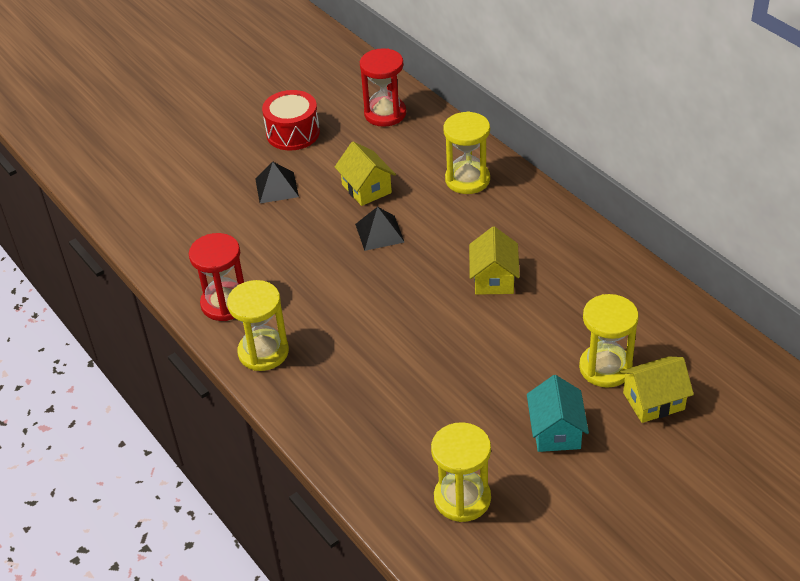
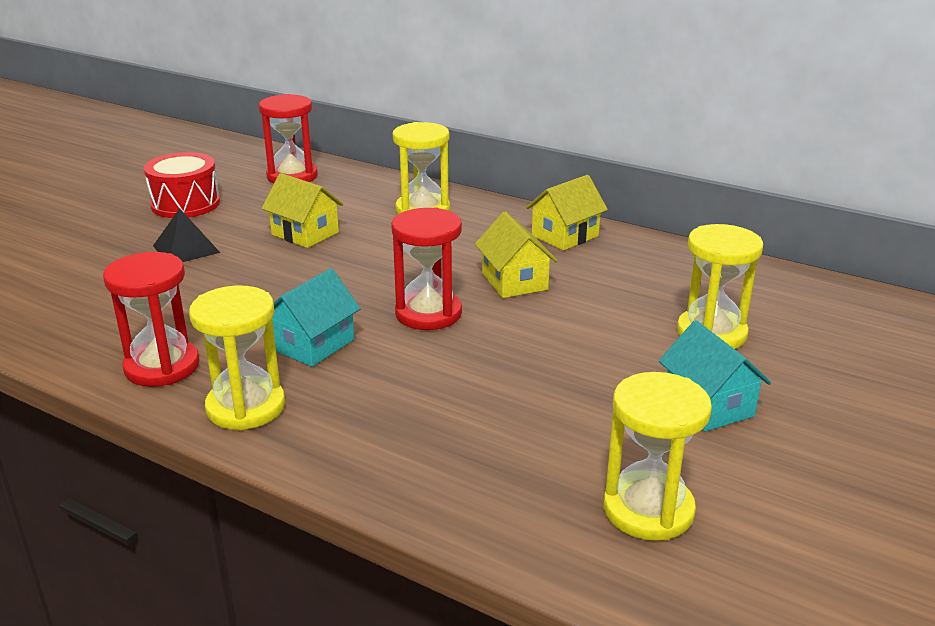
camera: 25 degrees left, 15 degrees down
black pyramid [355,207,404,251] -> none
yellow house [620,356,694,423] -> yellow house moved to [526,175,608,251]
none -> turquoise house [272,268,361,367]
none -> red hourglass [391,207,462,330]

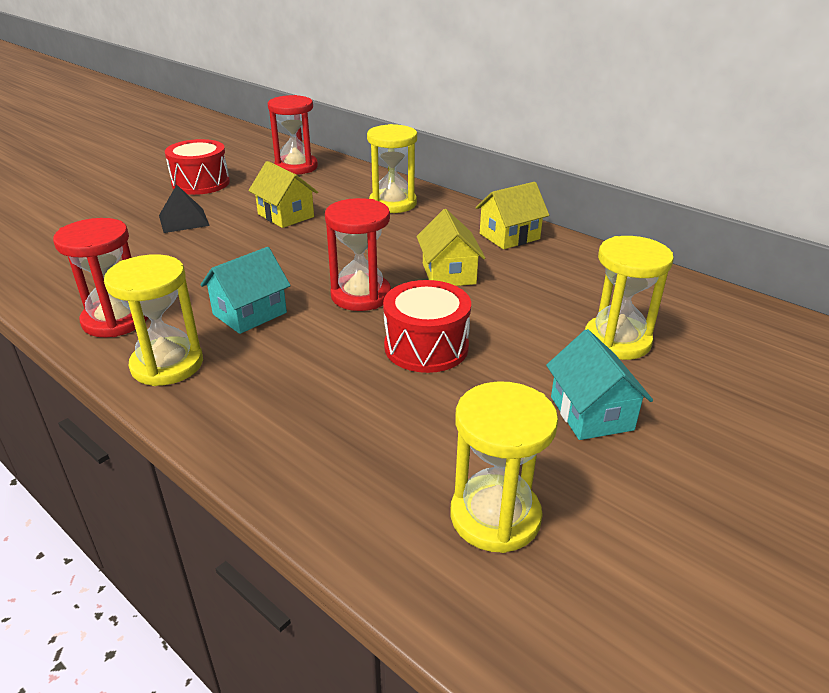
camera: 10 degrees right, 5 degrees up
none -> red drum [383,280,471,373]

